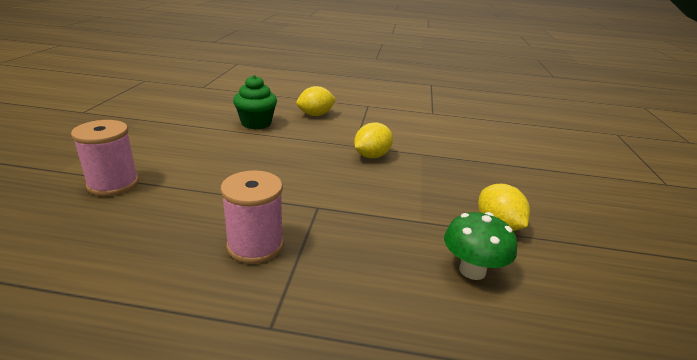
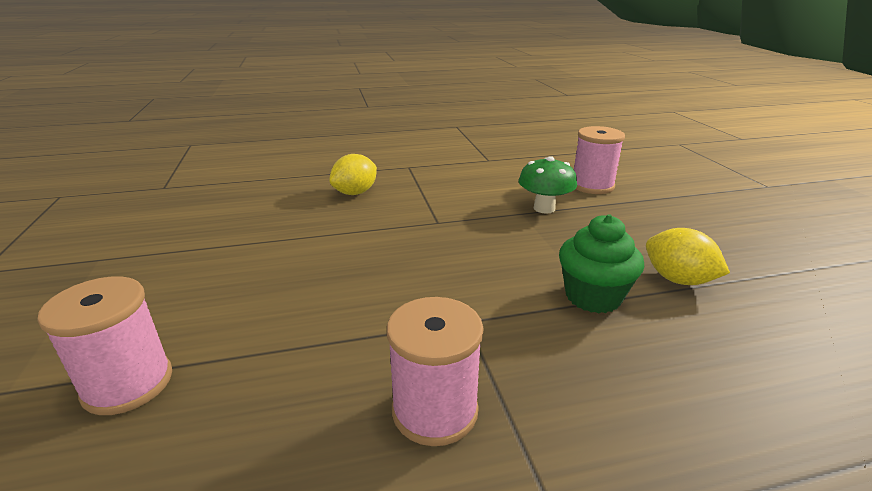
camera: 20 degrees left, 0 degrees up
green cupcake [233,75,277,129] -> green cupcake moved to [559,214,644,313]
yellow lemon [354,122,393,158] -> none
green mushroom [444,212,517,280] -> green mushroom moved to [518,156,577,214]
none -> pink spool [574,126,625,194]

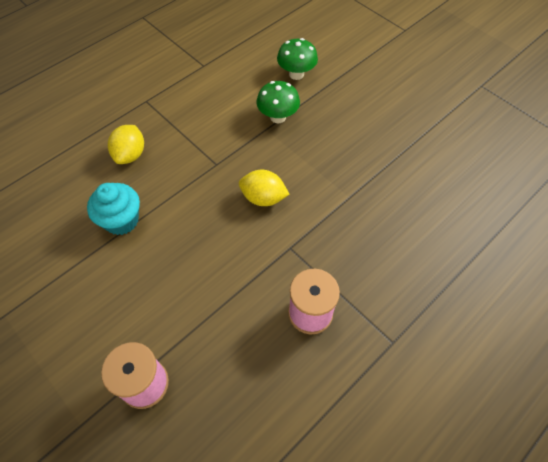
camera: 30 degrees left, 30 degrees up
green cupcake [559,214,644,313] -> none
pink spool [574,126,625,194] -> green mushroom [277,38,318,80]
yellow lemon [646,228,730,285] -> yellow lemon moved to [239,170,289,206]
none -> turquoise cupcake [87,183,140,235]

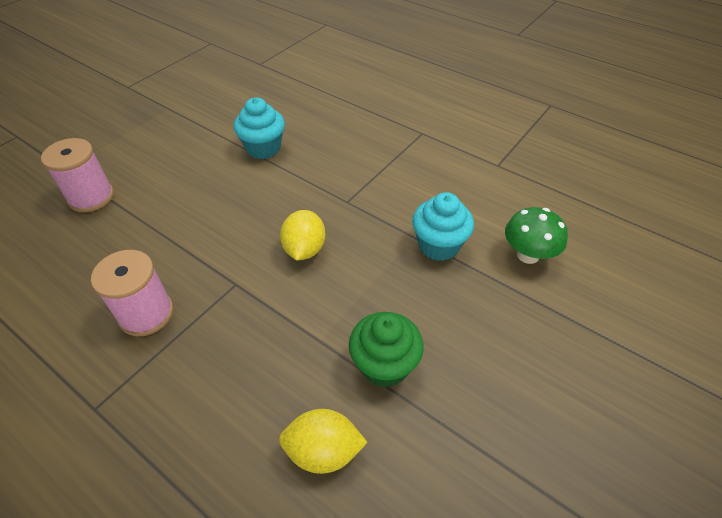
camera: 80 degrees right, 10 degrees down
yellow lemon [108,125,144,164] -> yellow lemon moved to [279,409,368,474]
green mushroom [256,81,300,123] -> turquoise cupcake [412,192,474,261]
none -> green cupcake [349,312,423,388]

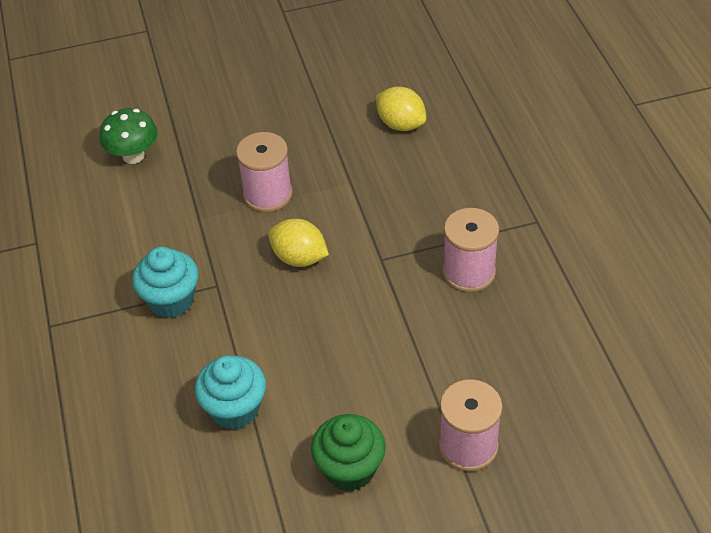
camera: 140 degrees left, 0 degrees up
yellow lemon [280,210,326,261] -> yellow lemon turned 75 degrees clockwise [268,219,329,267]
green cupcake [349,312,423,388] -> green cupcake moved to [311,414,386,491]
turquoise cupcake [412,192,474,261] -> turquoise cupcake moved to [132,247,199,318]
none -> pink spool [236,132,293,212]

